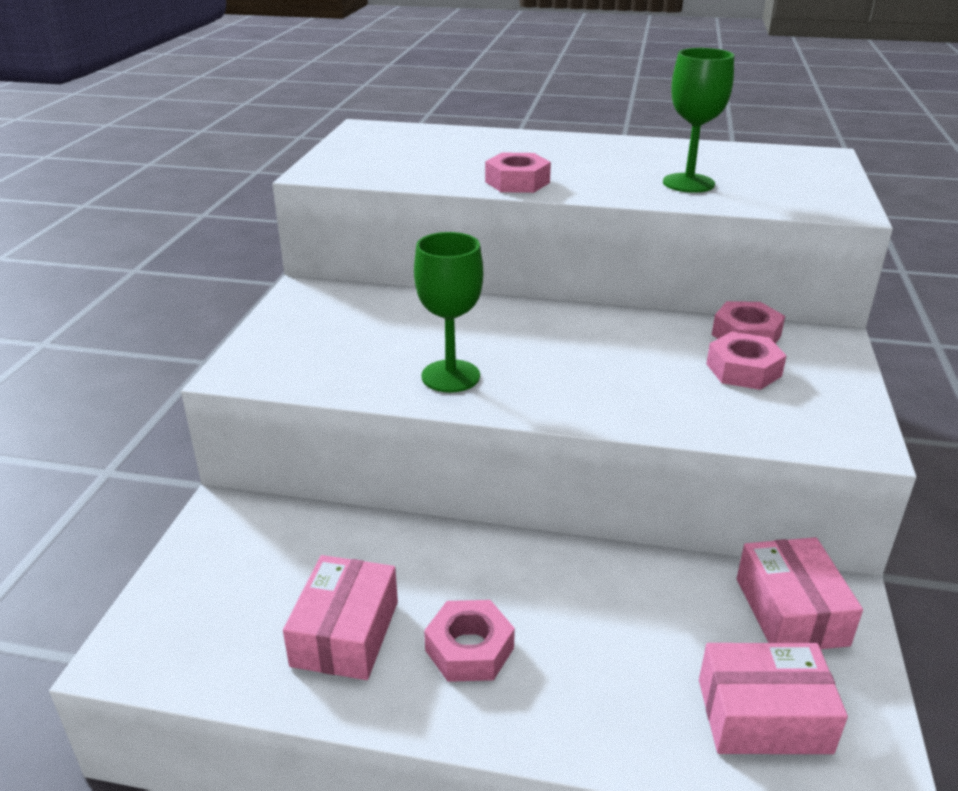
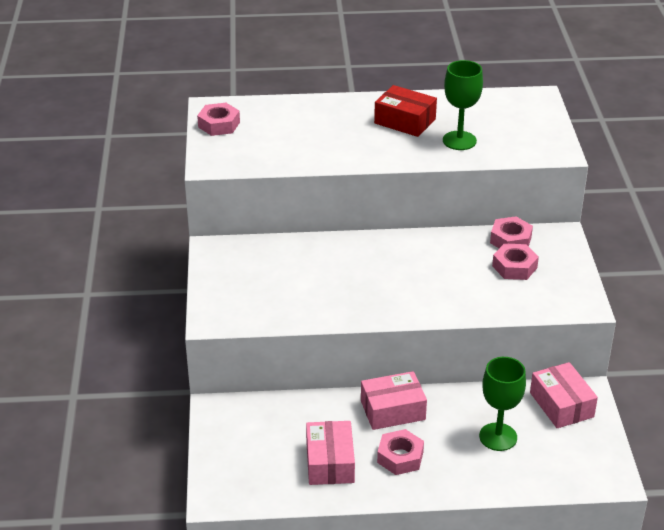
camera: 15 degrees left, 5 degrees up
green goblet [414,232,483,393] -> green goblet moved to [479,357,526,451]
pink nut [485,153,551,193] -> pink nut moved to [197,103,240,136]
pink box [699,643,848,754] -> pink box moved to [361,371,427,430]
none -> red box [374,85,437,137]

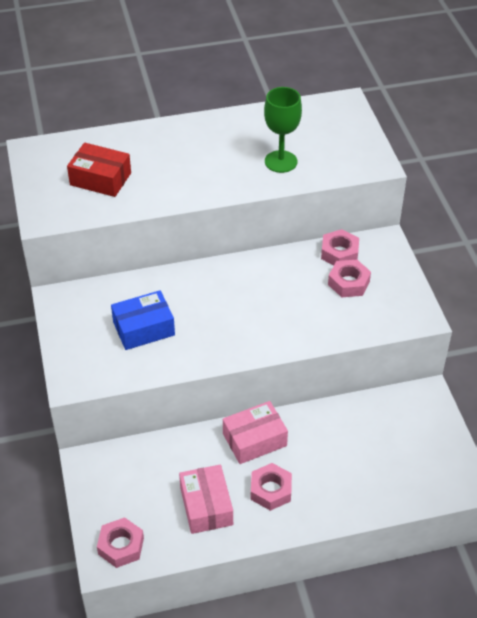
camera: 10 degrees left, 10 degrees up
pink nut [197,103,240,136] -> pink nut moved to [97,517,144,568]
red box [374,85,437,137] -> red box moved to [67,143,131,197]
green goblet [479,357,526,451] -> none
pink box [530,362,598,428] -> none
none -> blue box [111,290,175,350]

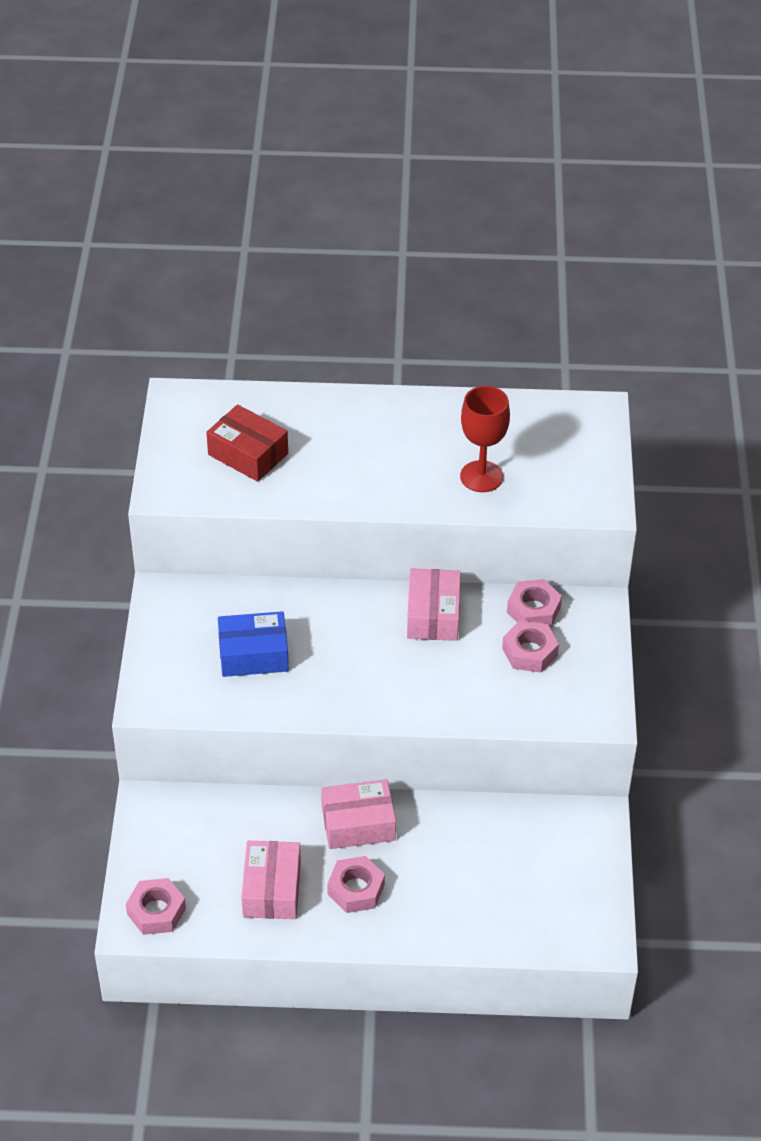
camera: 15 degrees right, 0 degrees up
green goblet [264,87,302,173] -> red goblet [460,386,510,492]
none -> pink box [407,568,461,641]

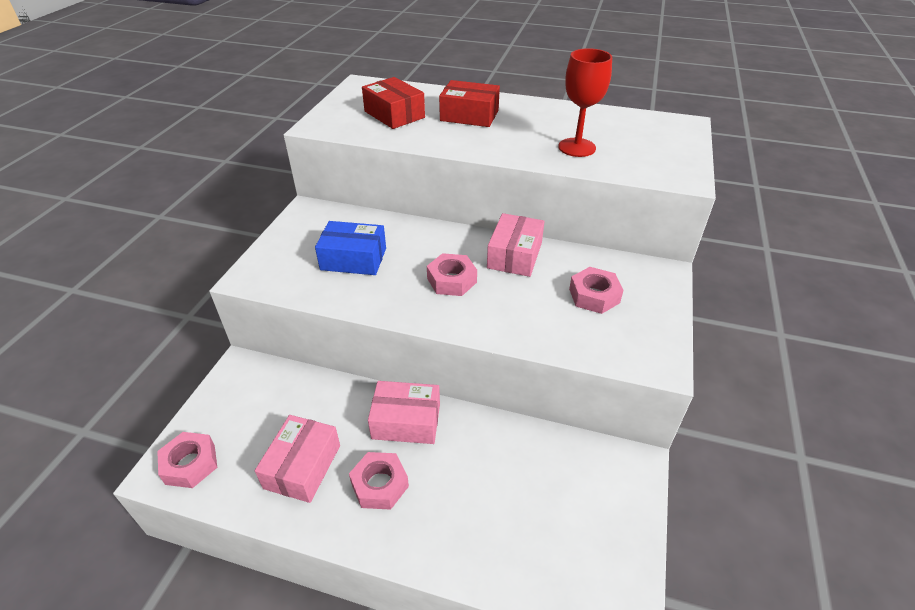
camera: 15 degrees right, 5 degrees down
pink nut [507,579,562,627] -> pink nut moved to [427,253,477,296]
none -> red box [439,80,500,127]

